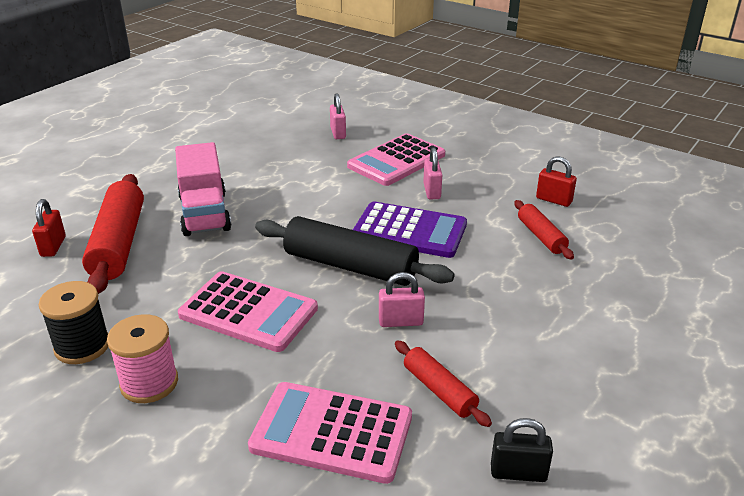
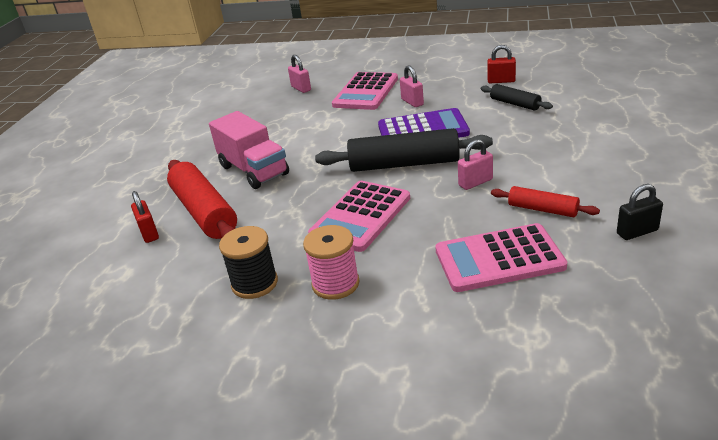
camera: 20 degrees left, 0 degrees up
pink calculator [178,271,318,352] -> pink calculator turned 120 degrees clockwise [308,181,410,252]
red rolling pin [514,200,574,259] -> black rolling pin [481,84,553,110]

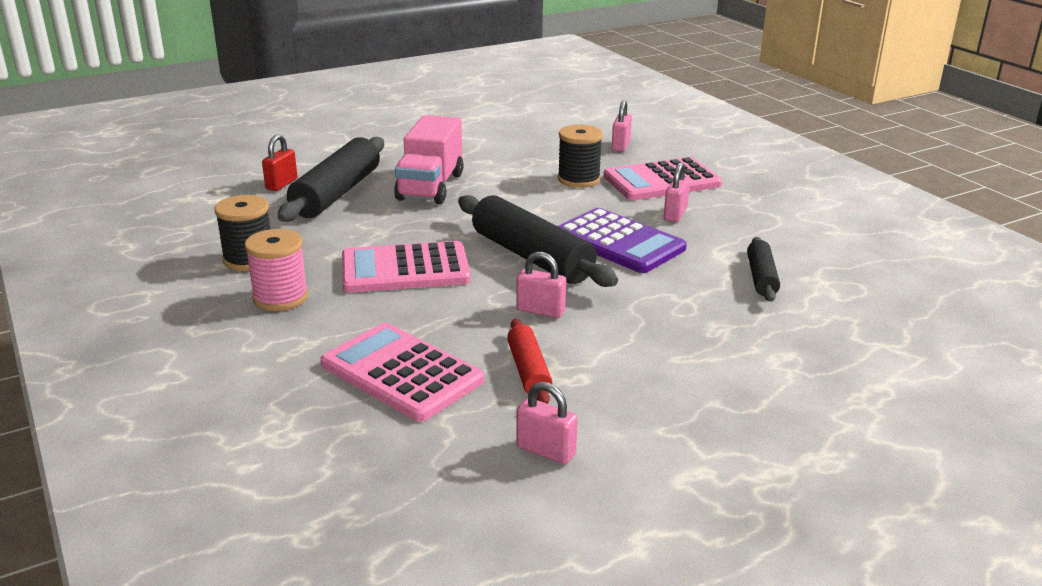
camera: 45 degrees right, 5 degrees down
red rolling pin [167,160,237,239] -> black rolling pin [277,137,384,222]
red padlock [487,45,516,83] -> none
black padlock [617,184,663,240] -> pink padlock [516,382,578,464]
none -> black spool [558,125,603,188]

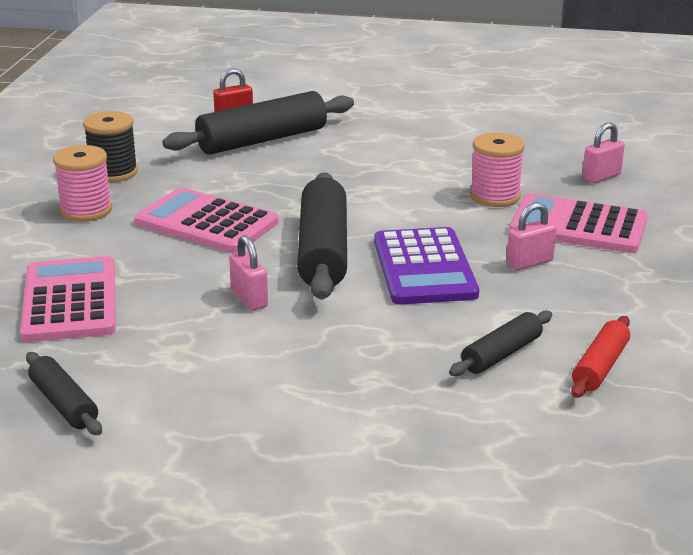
camera: 40 degrees right, 0 degrees up
pink truck [394,115,463,204] -> none
red rolling pin [507,319,552,404] -> red rolling pin moved to [571,316,630,398]
pink padlock [516,382,578,464] -> black rolling pin [26,352,102,435]
black spool [558,125,603,188] -> pink spool [470,132,524,207]

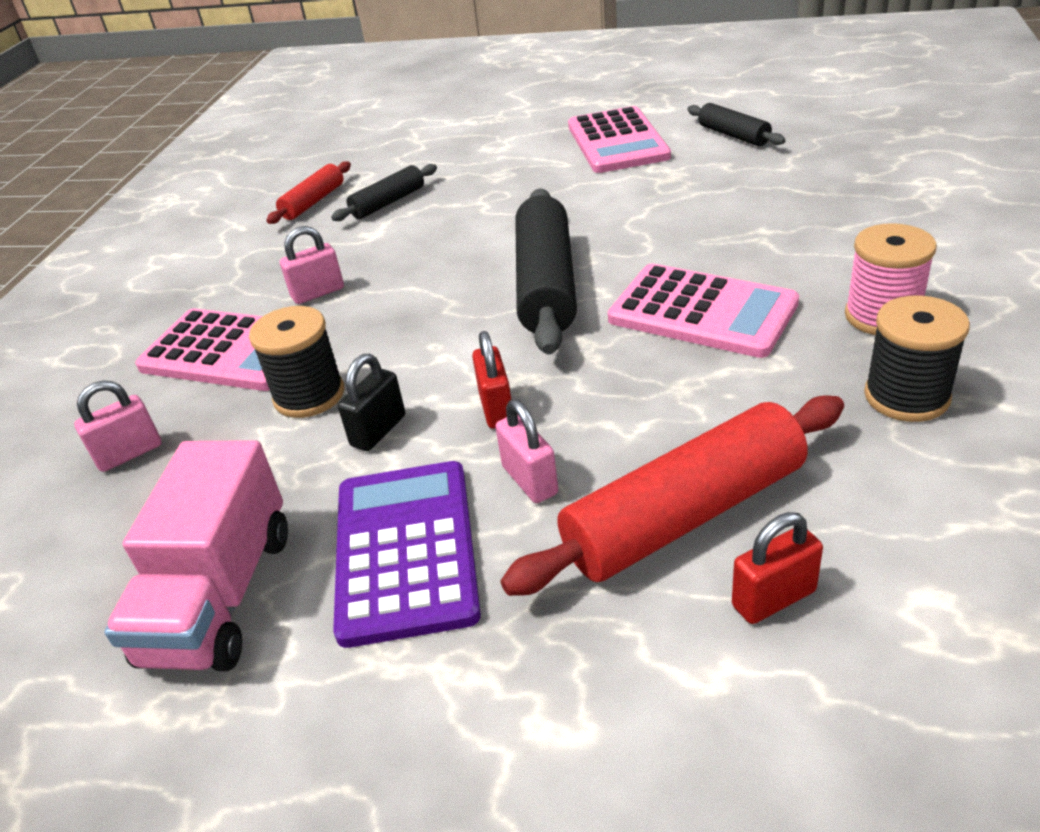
camera: 175 degrees left, 10 degrees up
pink calculator [20,256,116,342] -> pink calculator moved to [568,106,671,173]
black rolling pin [162,91,354,155] -> red rolling pin [500,395,844,596]
pink padlock [229,235,268,310] -> pink padlock moved to [495,399,558,503]
purple calculator [374,227,479,305] -> purple calculator moved to [333,461,481,648]
pink spool [470,132,524,207] -> black spool [249,306,344,418]
none -> pink truck [104,440,288,671]
none -> black padlock [338,354,405,451]
none -> red padlock [472,331,511,429]

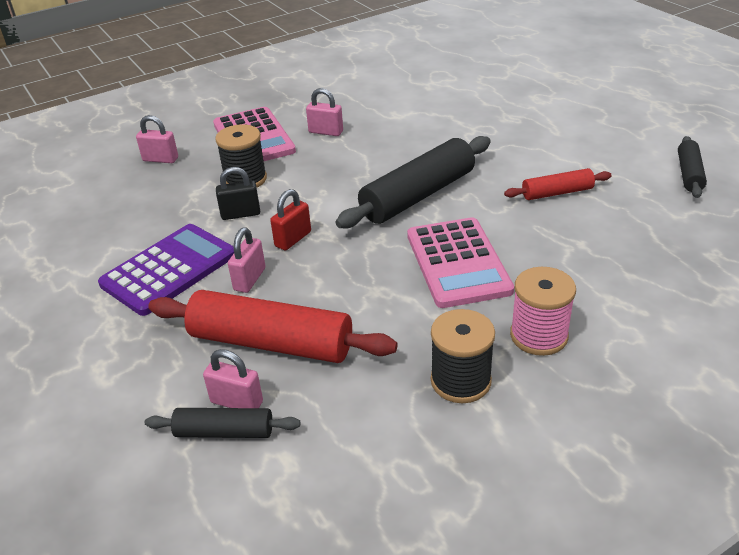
camera: 45 degrees right, 0 degrees up
pink truck [104,440,288,671] -> none
red rolling pin [266,161,351,224] -> red rolling pin moved to [504,168,612,200]
black rolling pin [331,164,437,221] -> black rolling pin moved to [145,408,300,438]
pink calculator [568,106,671,173] -> none
red padlock [732,512,823,624] -> pink padlock [203,349,263,408]

